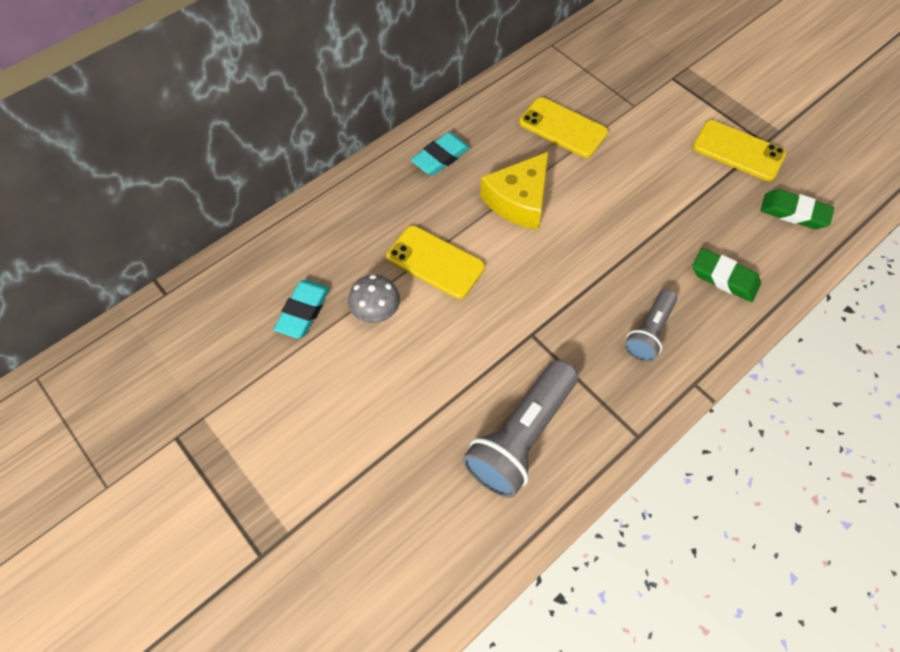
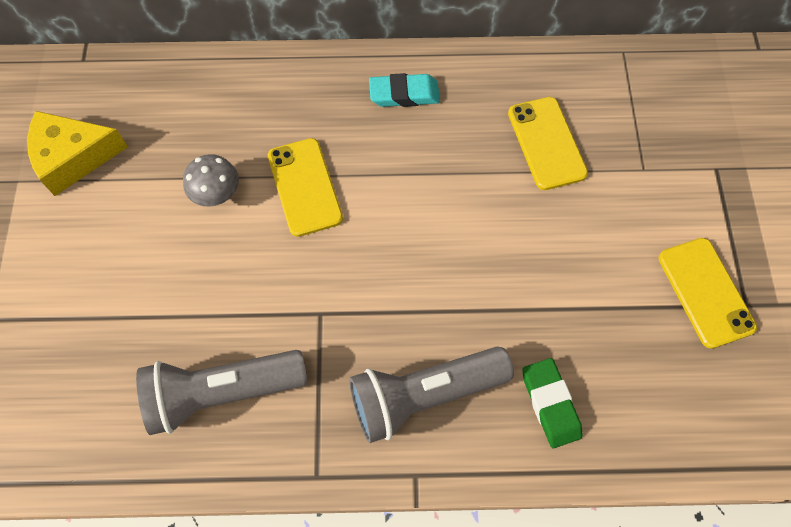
camera: 40 degrees right, 5 degrees up
turquoise eraser [274,280,330,338] -> none
yellow cheese [480,152,548,230] -> yellow cheese moved to [27,111,128,196]
grey flashlight [624,289,677,362] -> grey flashlight [349,347,514,443], size x1.69
green eraser [761,189,834,229] -> none

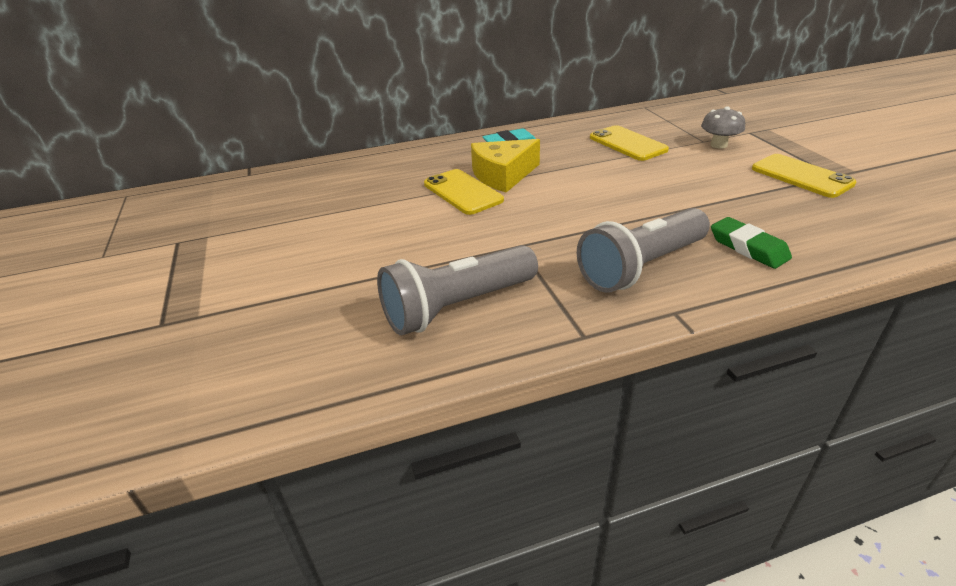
camera: 15 degrees left, 30 degrees down
yellow cheese [27,111,128,196] -> yellow cheese moved to [471,139,540,193]
grey mushroom [183,154,239,207] -> grey mushroom moved to [701,106,745,149]

